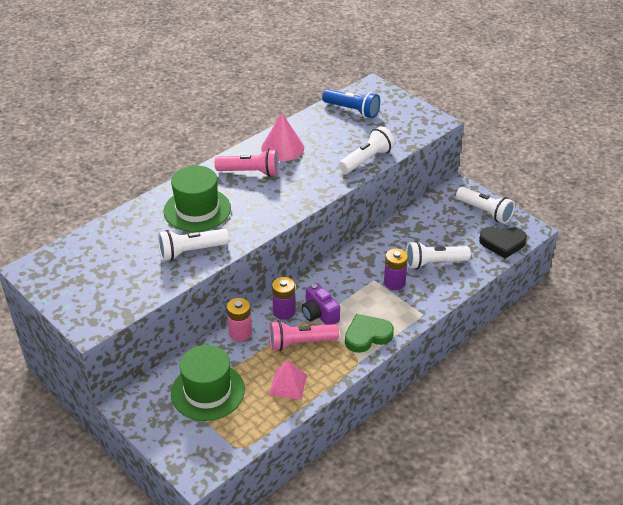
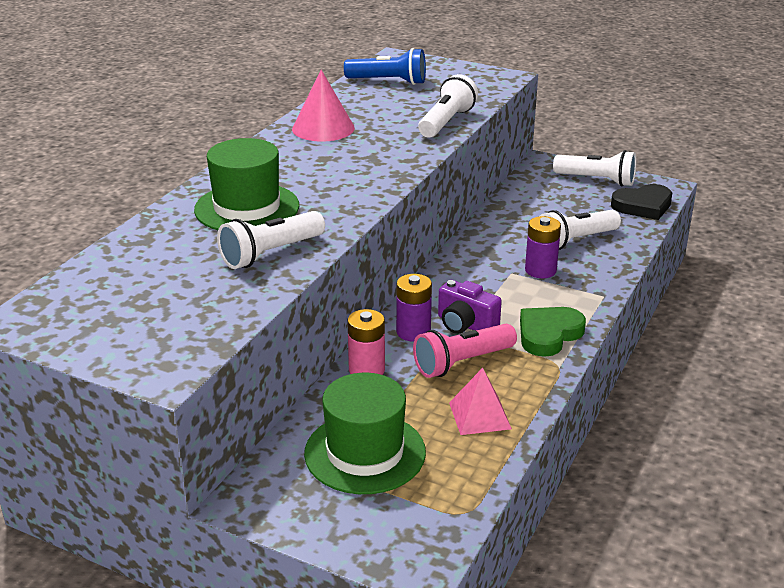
camera: 20 degrees left, 10 degrees down
pink flashlight [215,149,279,177] -> none

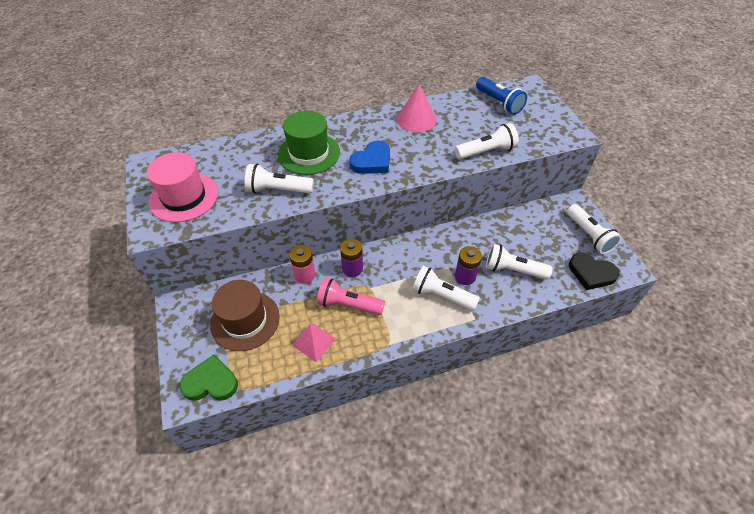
camera: 45 degrees right, 20 degrees up
green hat [304,373,426,494] -> brown hat [210,280,280,351]
purple camera [438,280,502,334] -> none
green heart [520,307,586,357] -> green heart moved to [180,355,238,401]
none -> pink hat [147,152,218,222]
none -> blue heart [349,141,390,174]
none -> white flashlight [412,265,480,310]

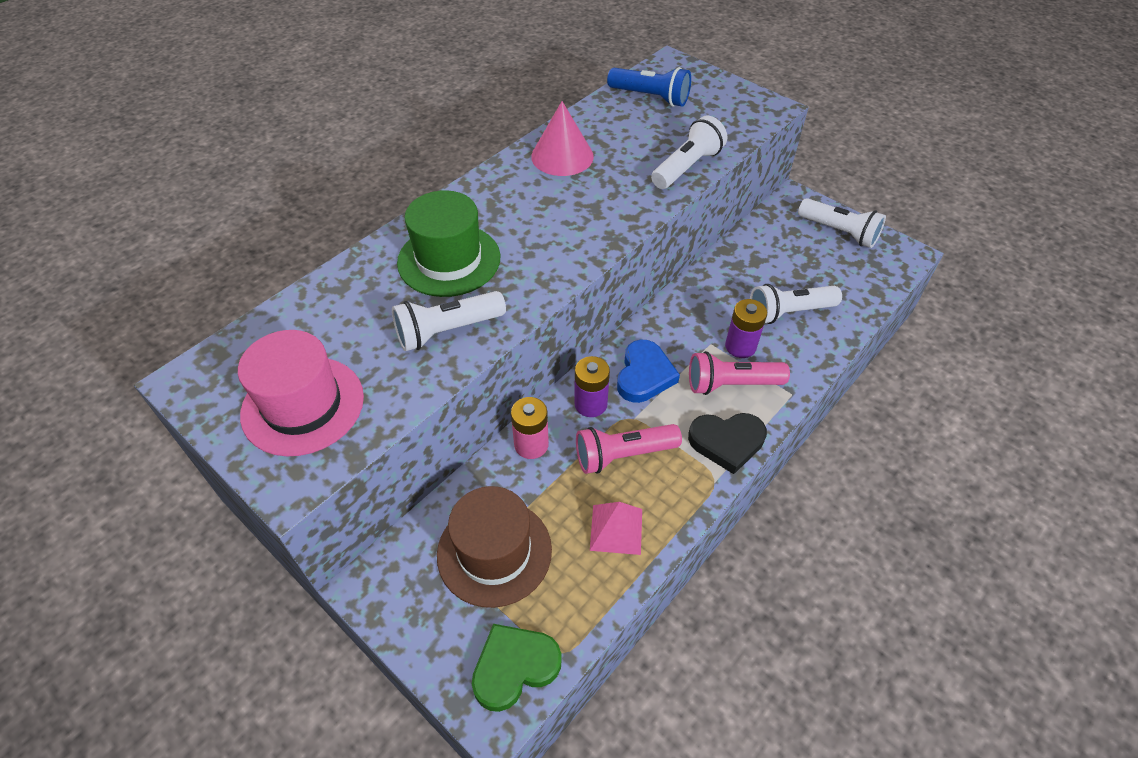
camera: 30 degrees left, 0 degrees up
blue heart [349,141,390,174] -> blue heart moved to [617,340,680,403]
white flashlight [412,265,480,310] -> pink flashlight [689,351,790,395]
black heart [569,252,619,290] -> black heart moved to [688,413,767,474]

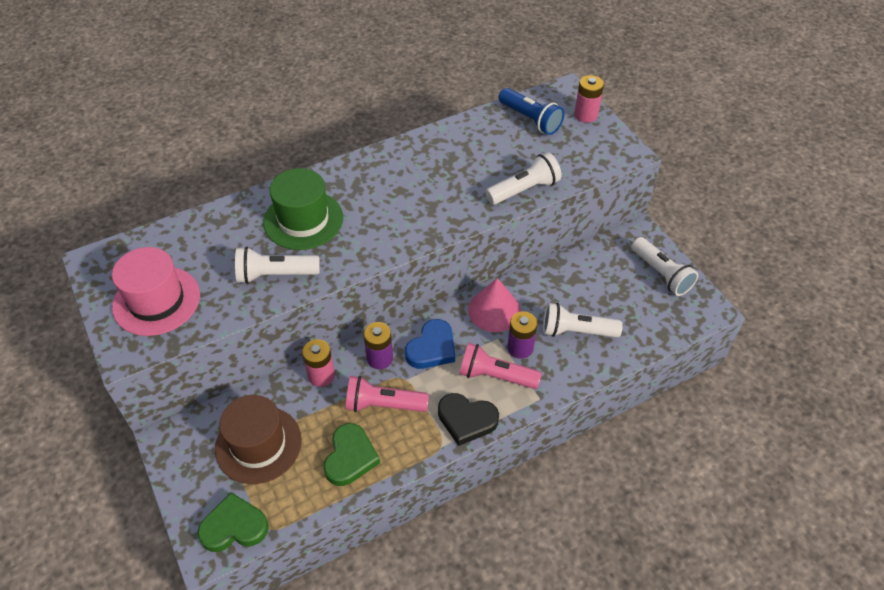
camera: 20 degrees right, 0 degrees up
pink cone [531,101,594,176] -> pink cone moved to [468,278,521,332]
pink pyramid [590,502,642,555] -> green heart [324,423,380,486]
none -> pink battery [574,75,604,123]

